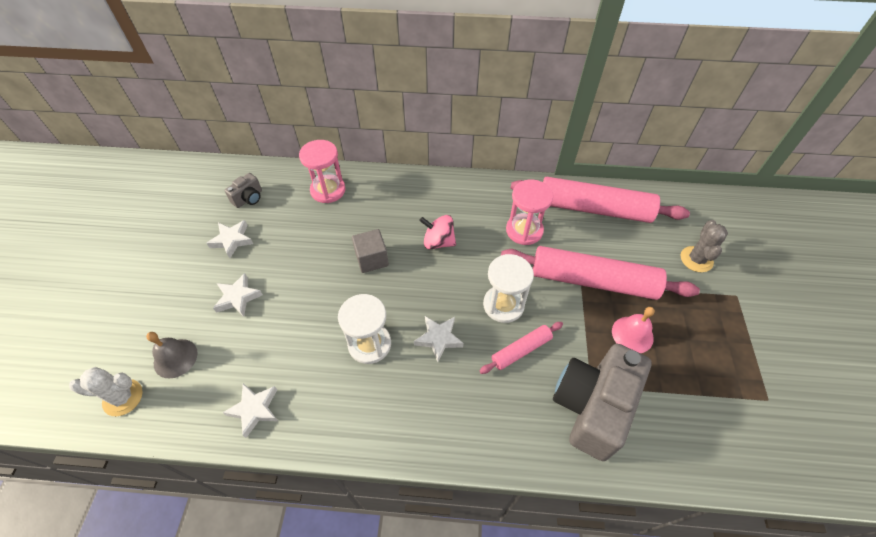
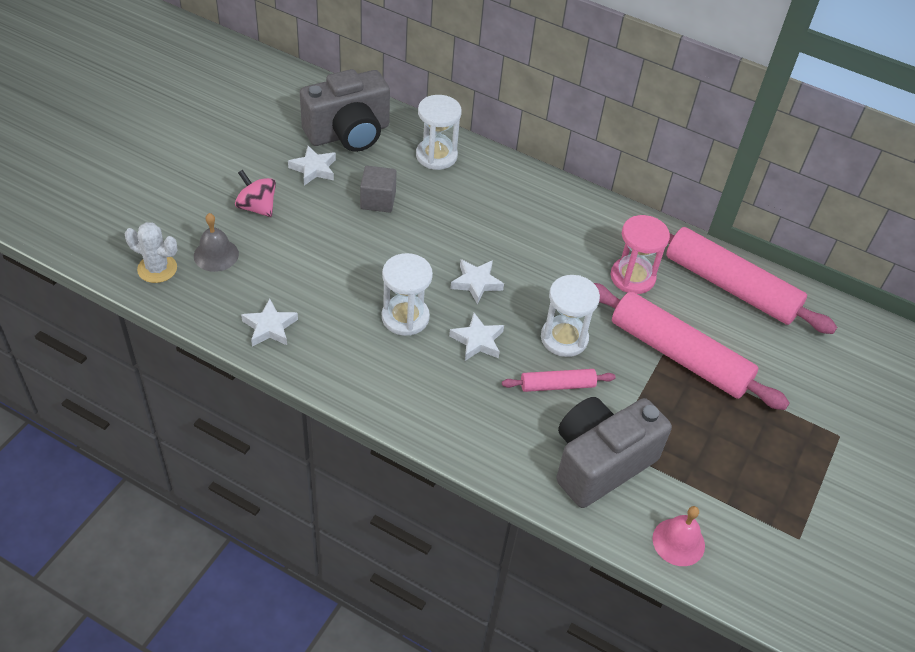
camera: 20 degrees right, 5 degrees down
white star [213,273,263,317] -> white star moved to [450,259,504,304]
grey camera [224,173,262,208] -> grey camera [300,69,390,152], size x2.28
pink hourglass [299,140,346,203] -> white hourglass [416,95,462,170]
grey cube [352,229,389,273] -> grey cube moved to [360,166,397,213]
pink spinning top [419,215,456,249] -> pink spinning top moved to [235,170,276,217]
pink bell [612,307,655,353] -> pink bell moved to [653,506,705,566]
grey cactus [680,220,728,272] -> none

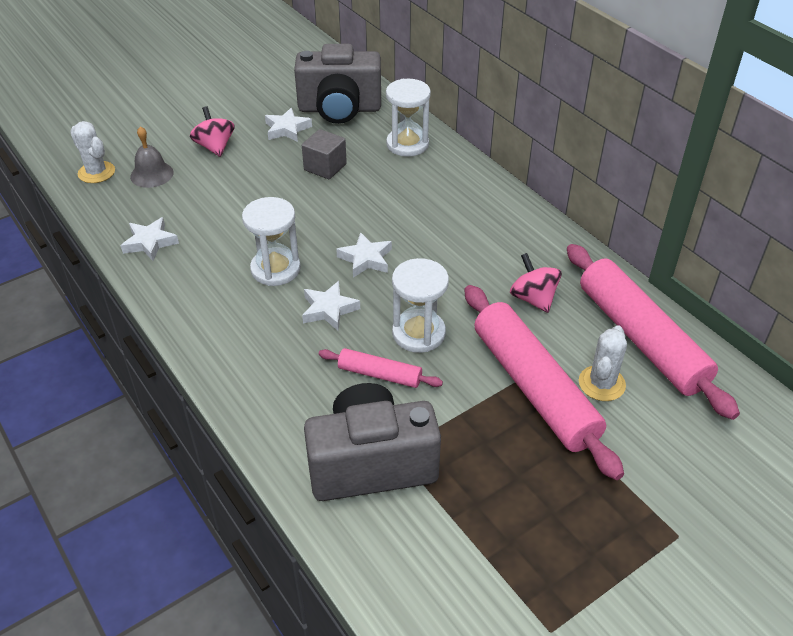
camera: 30 degrees right, 5 degrees down
pink hourglass [611,215,670,294] -> pink spinning top [510,253,562,313]
pink bell [653,506,705,566] -> none
none -> white cactus [579,325,627,401]

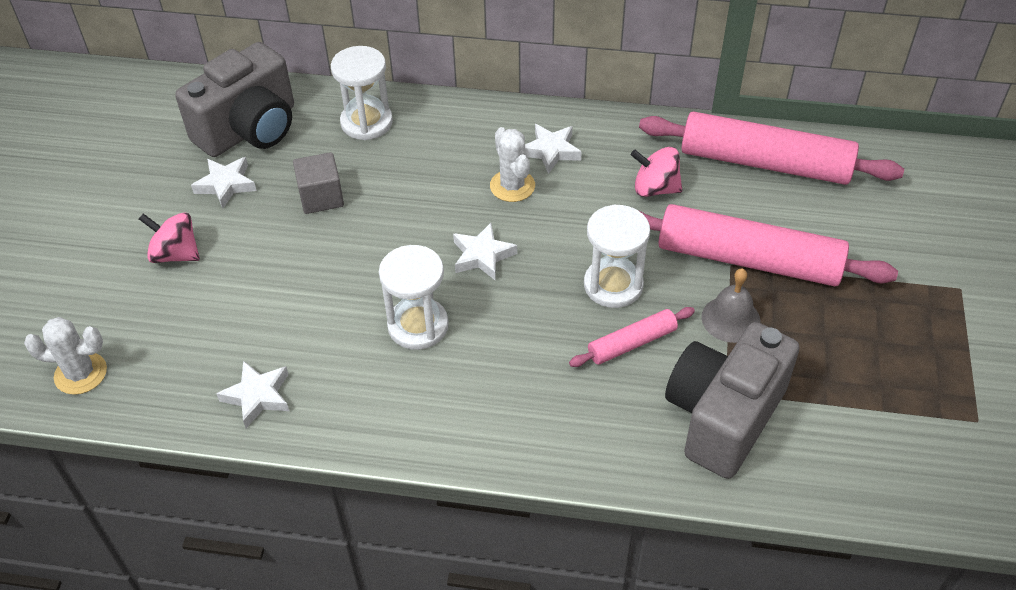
camera: 45 degrees left, 5 degrees up
grey bell [130,126,174,188] -> grey bell moved to [701,268,761,343]
white star [302,281,360,330] -> white star moved to [525,124,582,174]
white cactus [579,325,627,401] -> white cactus moved to [490,127,535,202]

